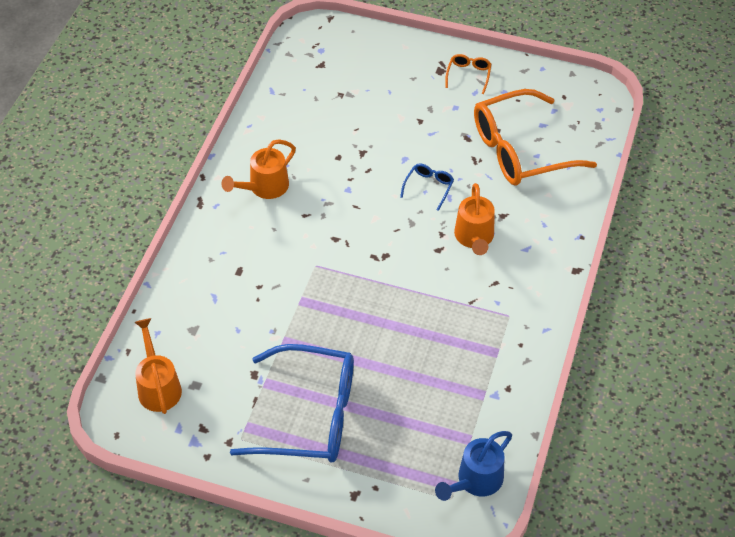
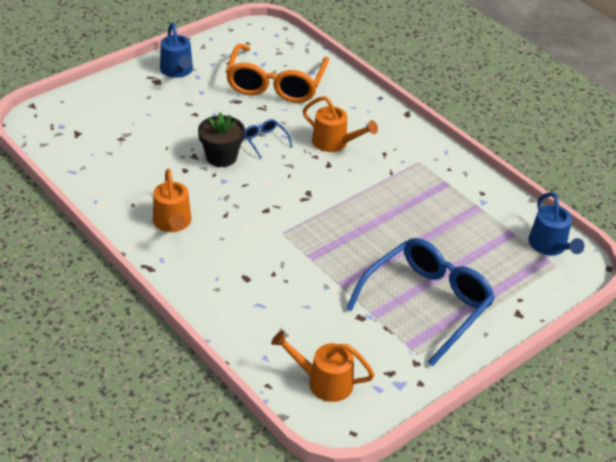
camera: 60 degrees left, 10 degrees down
orange glasses [445,54,491,94] -> blue watering can [160,22,193,78]
none -> black flower pot [198,112,245,167]

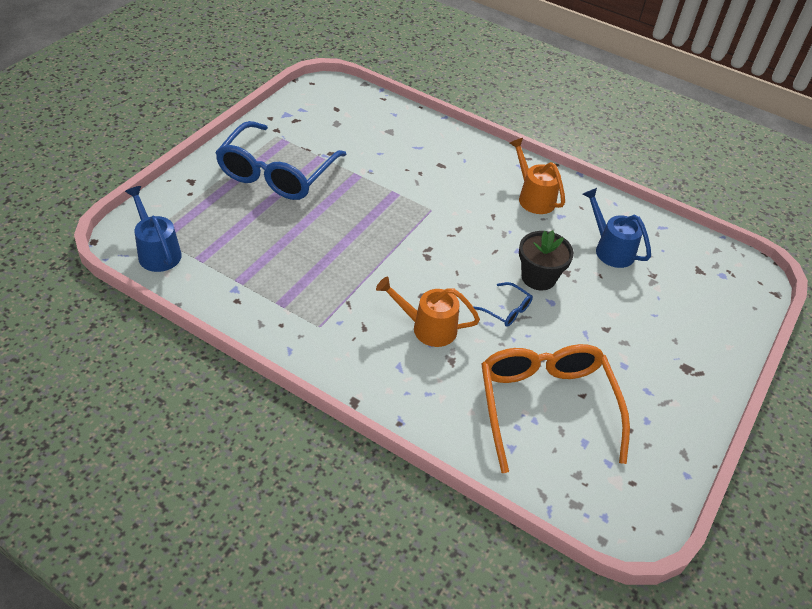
camera: 160 degrees right, 5 degrees up
blue watering can [160,22,193,78] -> blue watering can moved to [583,188,651,268]
orange watering can [271,331,374,402] -> none

